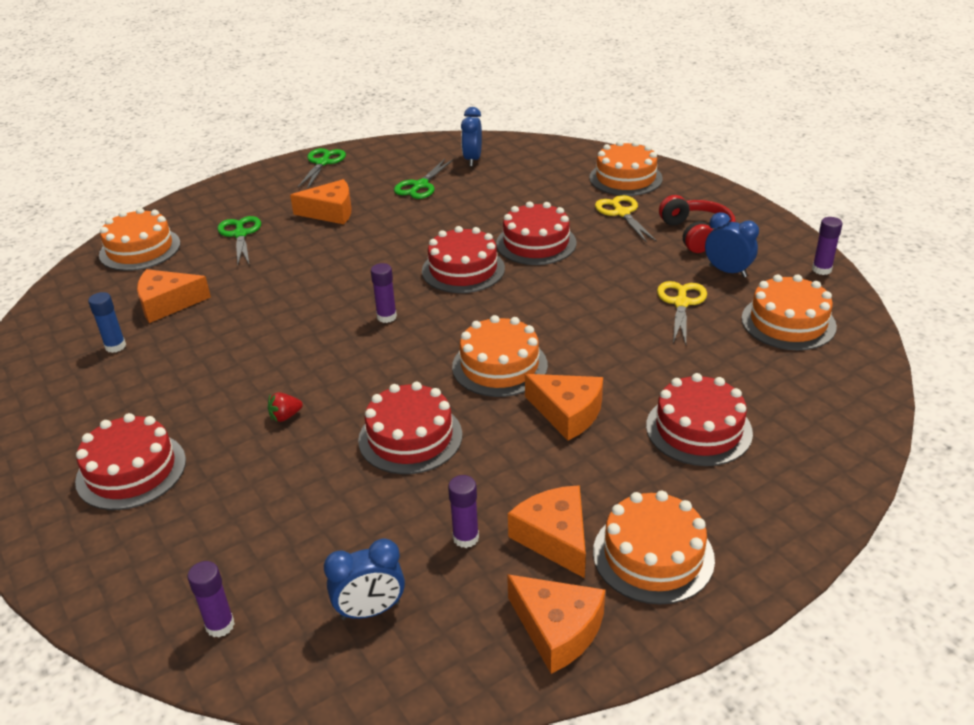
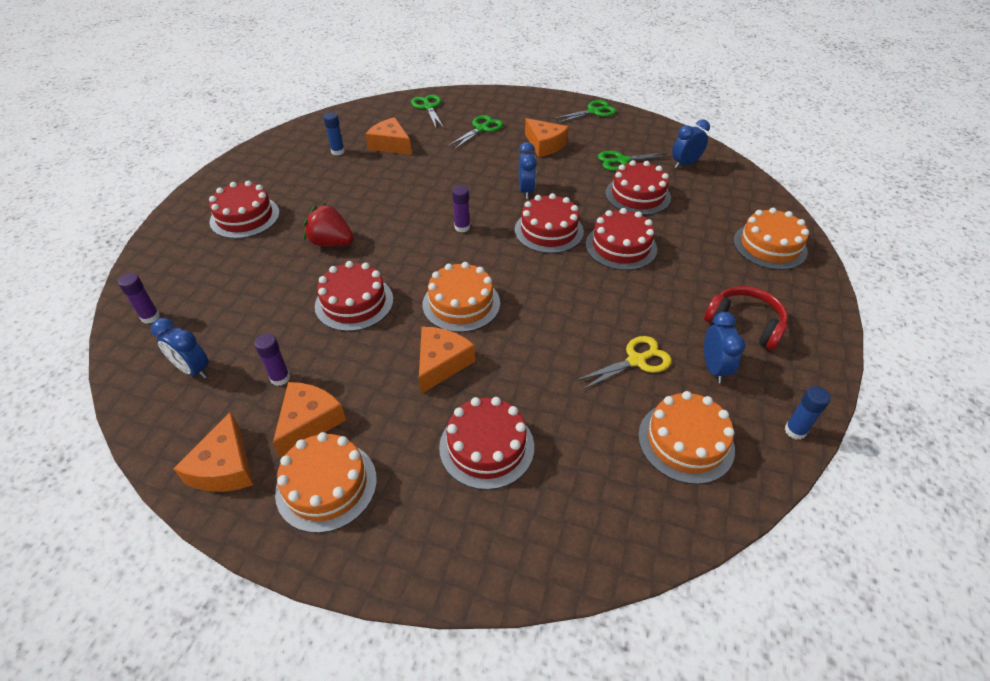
camera: 50 degrees right, 10 degrees up
orange cake [99,208,181,271] -> green scissors [411,95,444,128]
red strawberry [268,392,303,422] -> red strawberry [304,203,354,246], size x2.01
orange cheese [525,374,603,441] -> orange cheese turned 150 degrees counterclockwise [419,327,475,394]
yellow scissors [595,195,657,243] -> none
red headphones [659,195,736,253] -> red headphones turned 90 degrees counterclockwise [704,286,788,350]
purple glue stick [812,217,842,275] -> blue glue stick [785,386,830,440]
none -> blue clock [519,142,537,199]
none -> red cake [605,160,671,215]

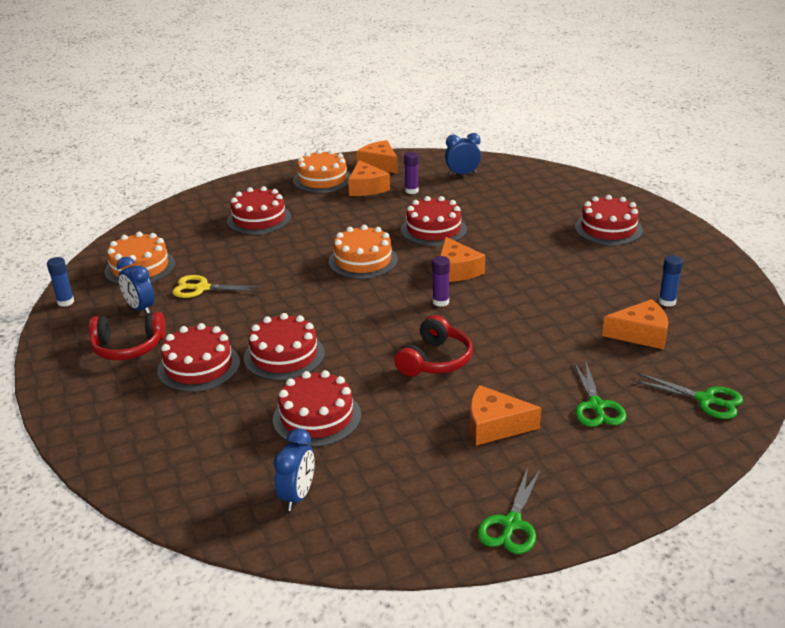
camera: 140 degrees right, 15 degrees down
purple glue stick [118,273,160,324] -> none
red strawberry [304,203,354,246] -> none
orange cheese [419,327,475,394] -> orange cheese moved to [440,237,485,282]
red cake [515,193,584,254] -> red cake moved to [157,323,240,392]
blue clock [519,142,537,199] -> red headphones [394,315,473,376]
yellow scissors [575,336,672,390] -> yellow scissors turned 75 degrees clockwise [172,275,262,298]
green scissors [598,151,670,171] -> none
orange cake [733,208,809,270] -> none

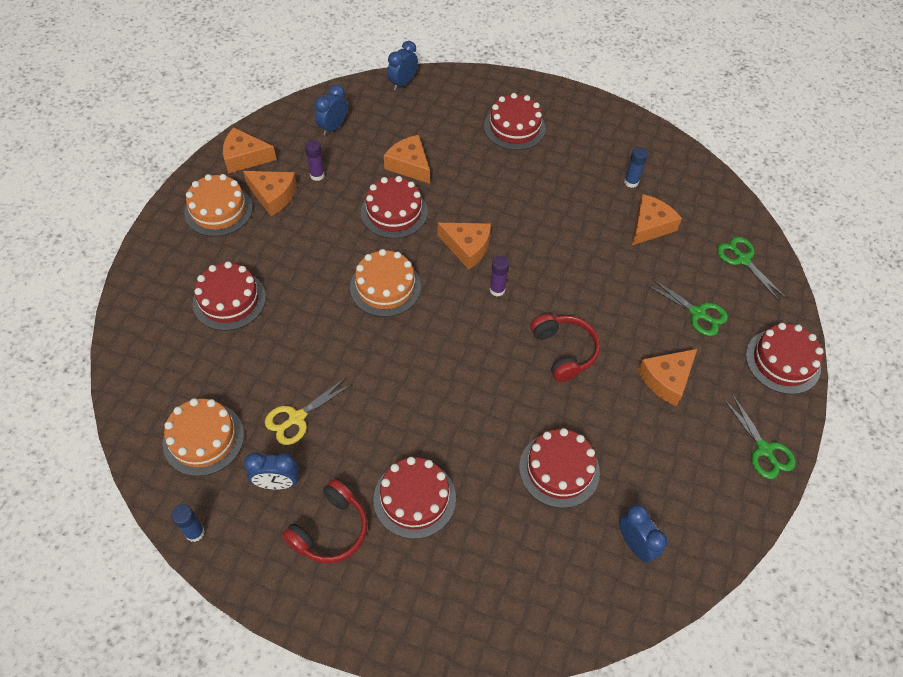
camera: 50 degrees left, 25 degrees up
red cake [244,313,325,380] -> red cake moved to [746,323,823,394]
green scissors [633,373,743,419] -> green scissors turned 105 degrees counterclockwise [717,236,786,301]
none -> orange cheese [384,135,430,184]
none -> blue clock [387,41,418,91]

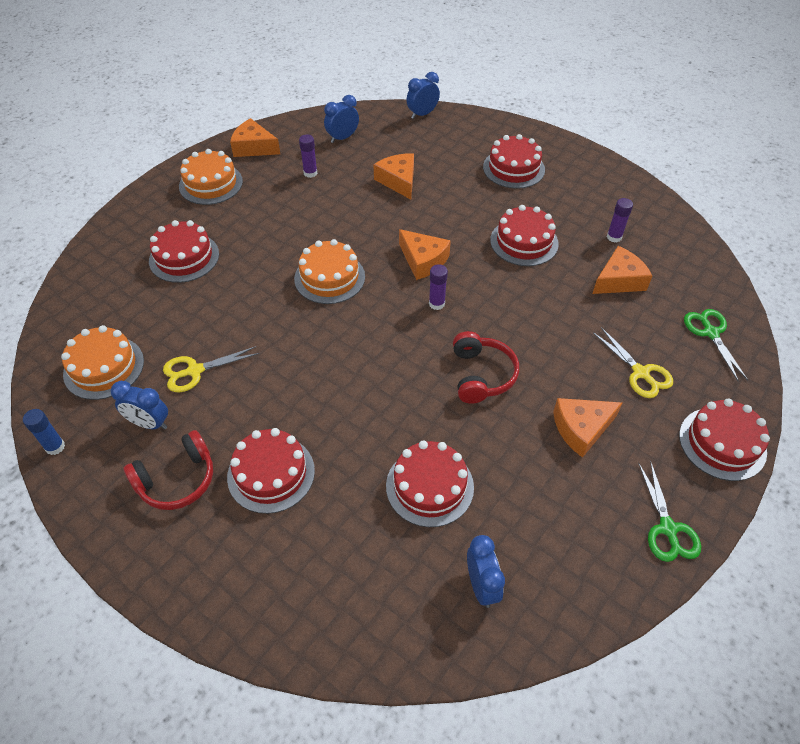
camera: 20 degrees right, 5 degrees down
orange cheese [243,171,297,216] -> none
red cake [361,176,428,239] -> red cake moved to [490,205,559,266]
blue glue stick [624,147,648,188] -> purple glue stick [607,198,633,243]
green scissors [645,278,728,336] -> yellow scissors [593,327,673,398]

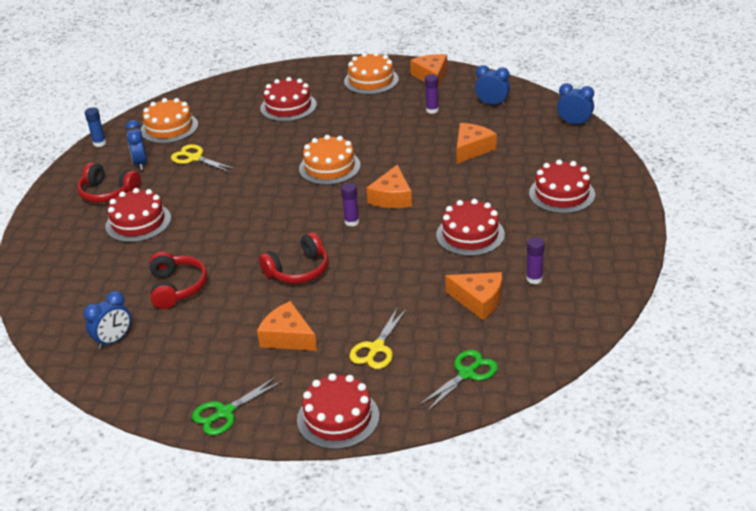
camera: 60 degrees right, 15 degrees down
red cake [386,441,474,527] -> red headphones [149,252,207,309]

